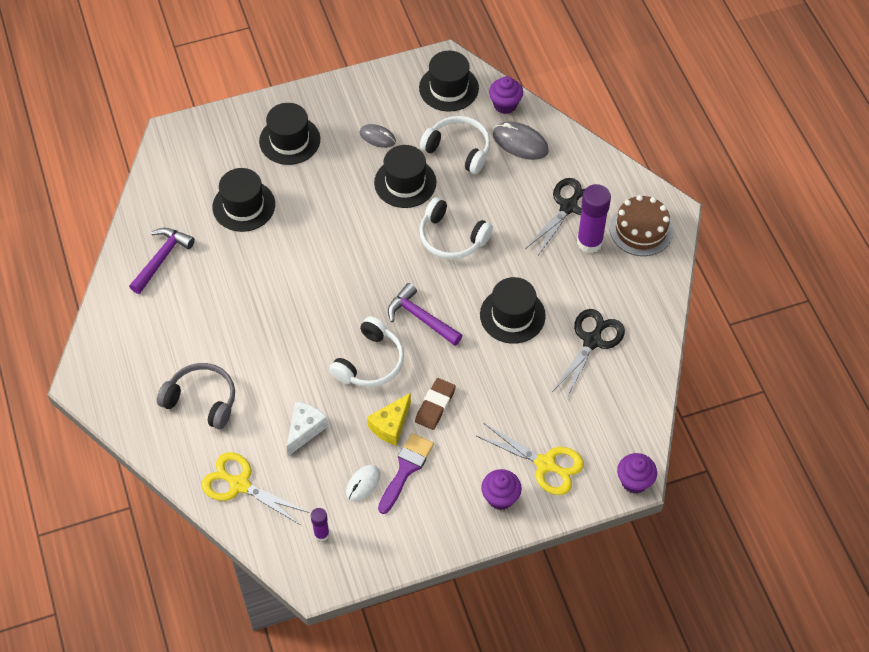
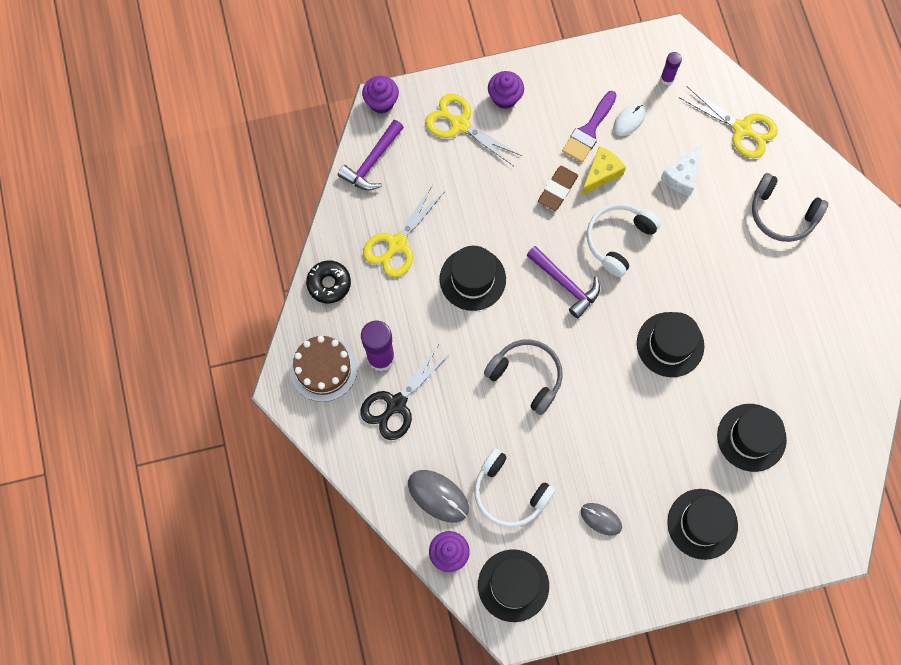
camera: 175 degrees left, 15 degrees up
purple hammer [129,228,195,294] -> purple hammer moved to [338,120,404,190]
black hat [374,145,436,208] -> black hat moved to [637,312,704,377]
white headphones [419,197,493,259] -> grey headphones [484,339,563,415]
black scissors [553,309,625,399] -> yellow scissors [363,184,444,277]
none -> black donut [306,261,351,304]

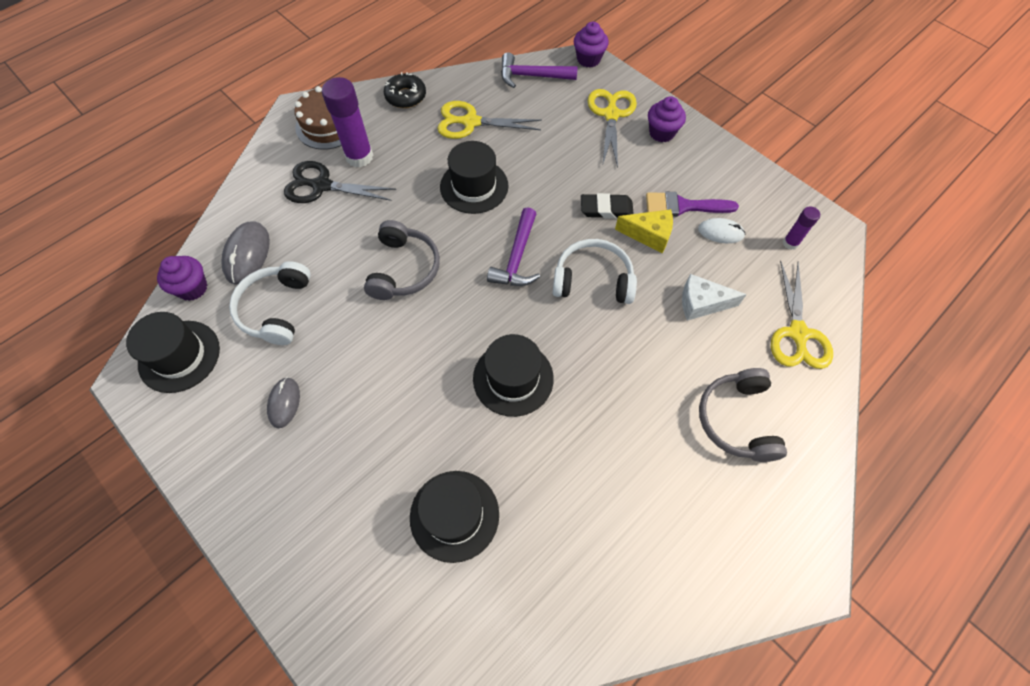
camera: 60 degrees right, 10 degrees down
brown eraser [538,166,578,211] -> black eraser [581,193,634,219]
black hat [667,489,738,560] -> none

